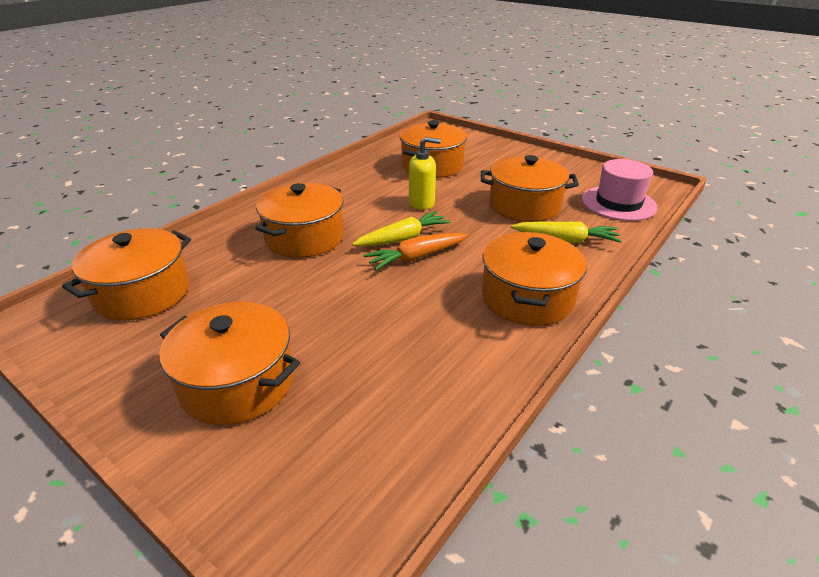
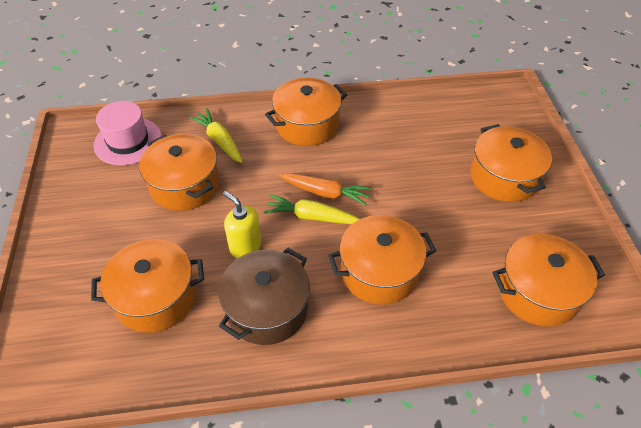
camera: 135 degrees left, 15 degrees up
none -> brown pot [218,248,310,345]

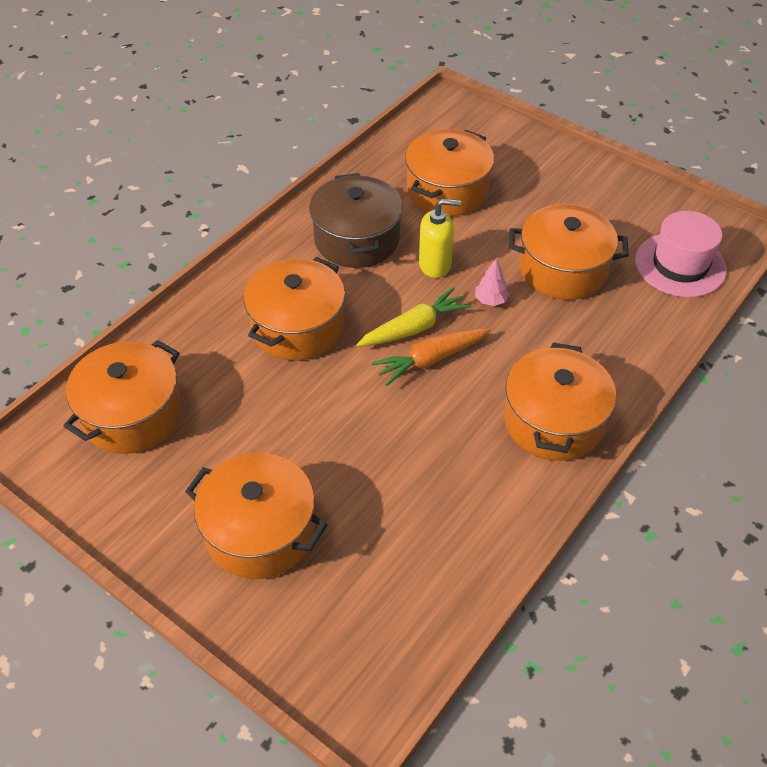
camera: 135 degrees right, 0 degrees up
yellow carrot [189,108,242,163] -> none
none -> pink tree [475,259,509,306]

